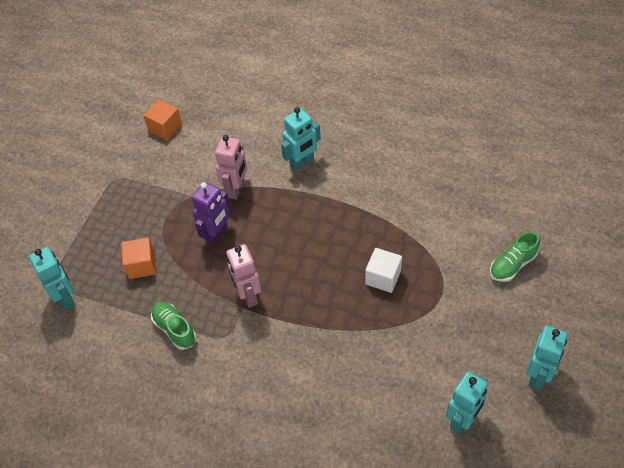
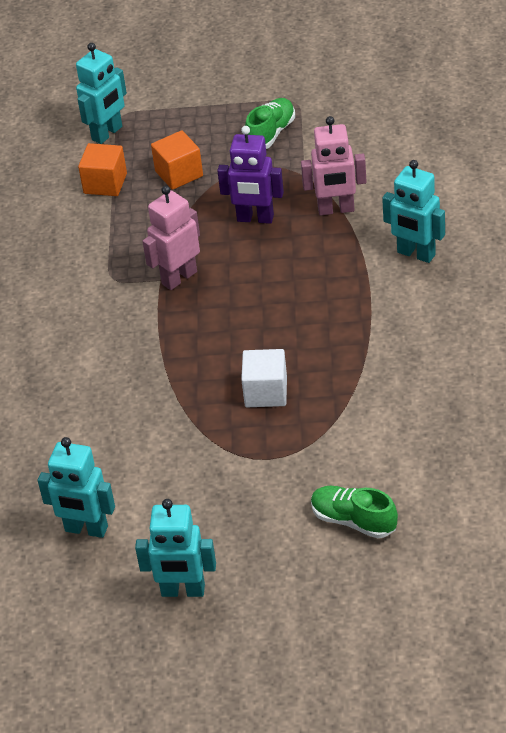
camera: 70 degrees right, 10 degrees down
orange cube [143,100,182,140] -> orange cube moved to [78,143,127,196]
green shoe [151,302,196,350] -> green shoe moved to [245,98,295,149]

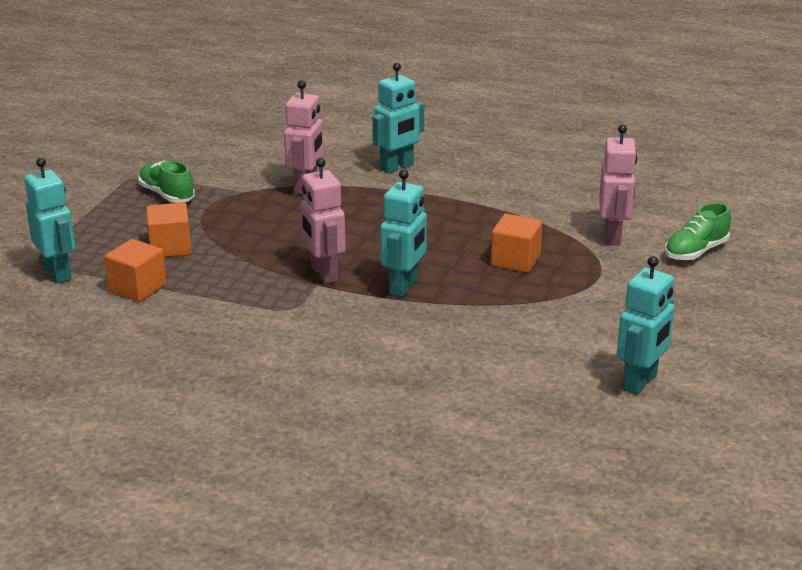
camera: 75 degrees left, 15 degrees down
turquoise robot [135,499,216,597] -> turquoise robot moved to [380,169,427,297]
purple robot [217,126,284,224] -> none
white cube [241,349,287,407] -> orange cube [491,214,543,273]
none -> pink robot [599,124,637,245]

